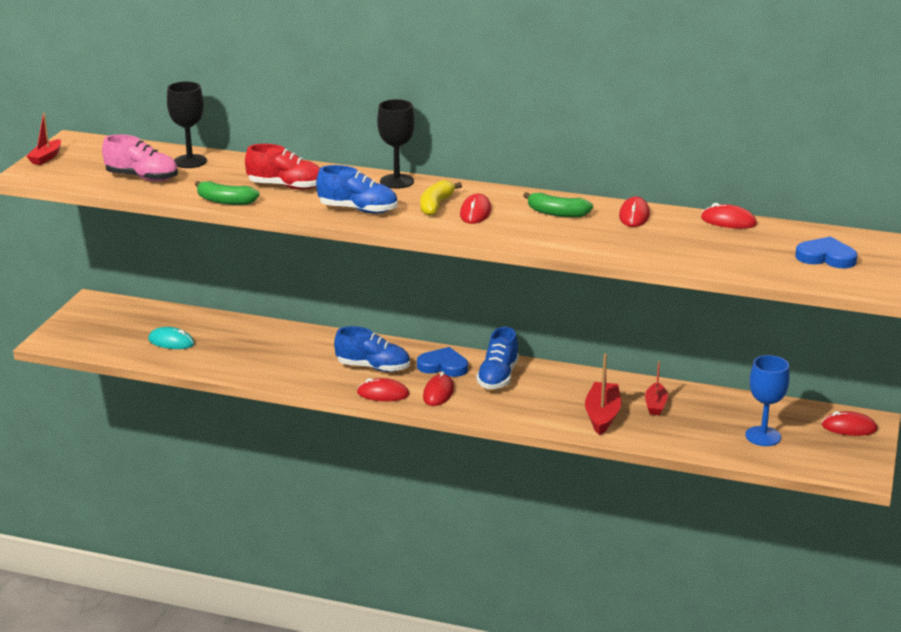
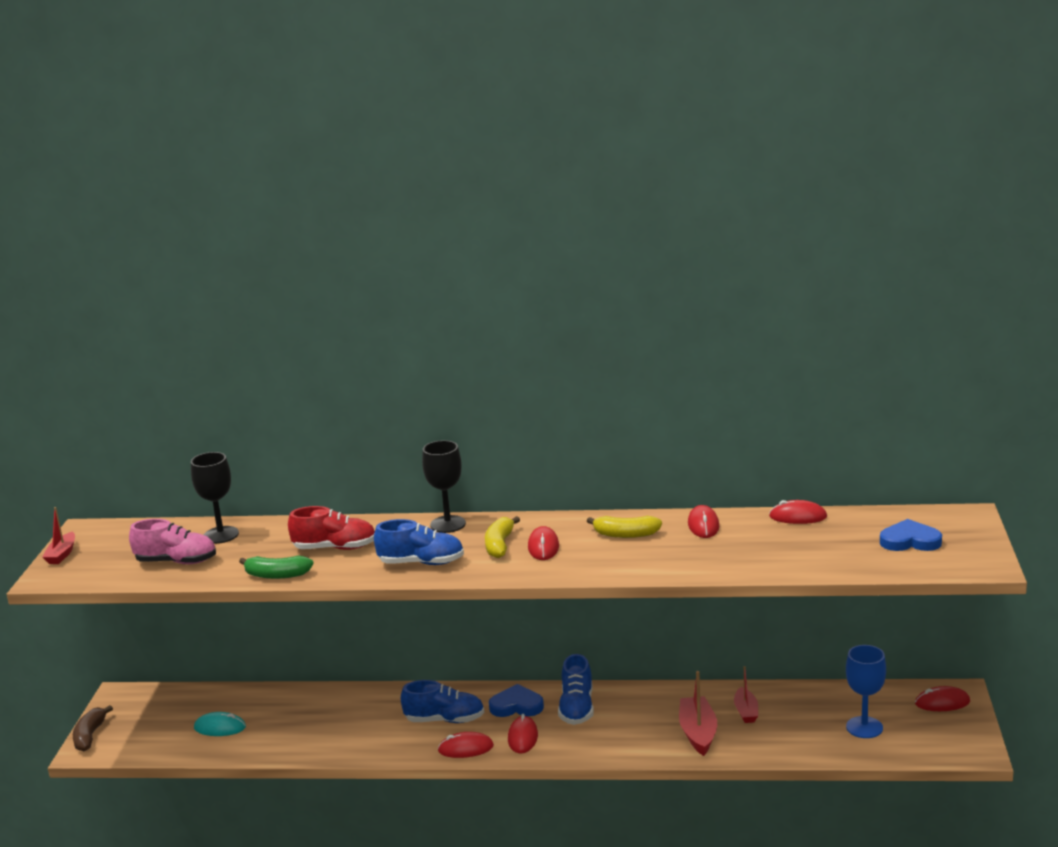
camera: 10 degrees left, 5 degrees down
green banana [523,192,593,217] -> yellow banana [587,516,662,538]
none -> brown banana [73,705,113,752]

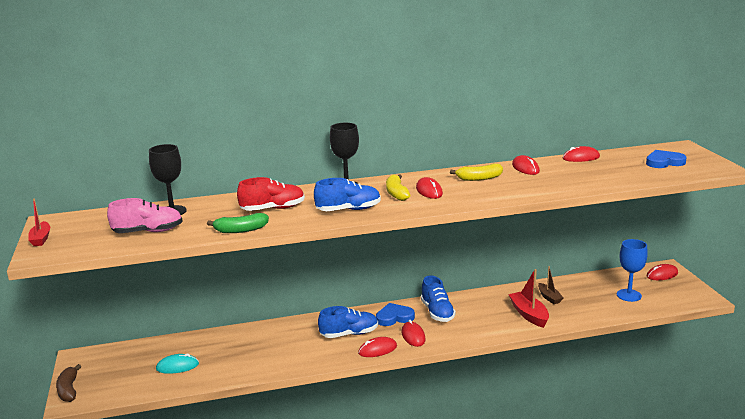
camera: 20 degrees left, 0 degrees up
red boat [734,666,758,723] -> brown boat [538,266,563,304]

